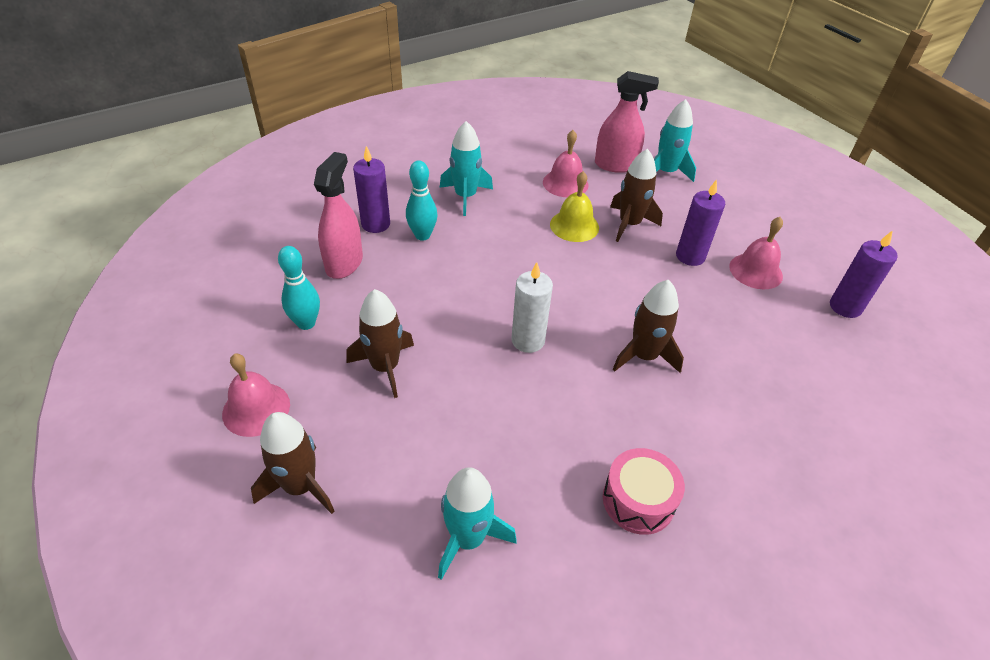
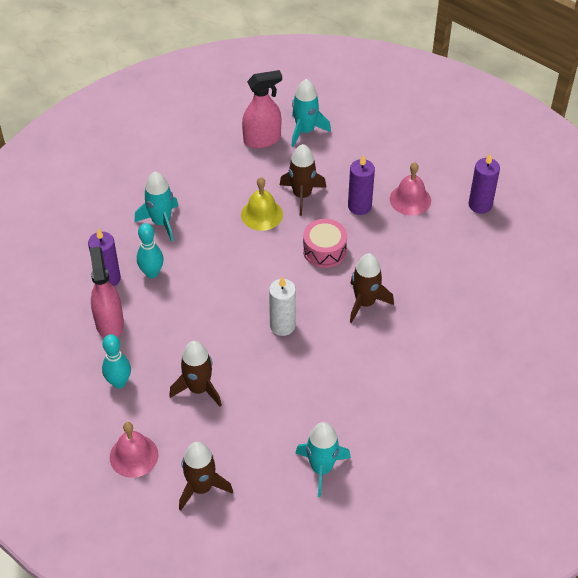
camera: 25 degrees left, 5 degrees up
pink bell [543,130,589,197] -> none
pink drum [603,448,685,535] -> pink drum moved to [303,219,347,268]

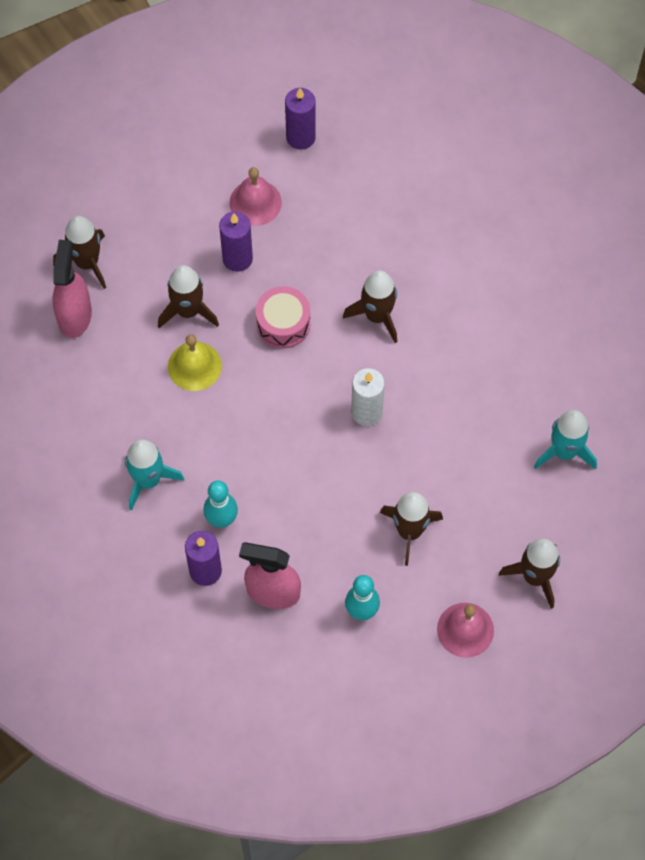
camera: 65 degrees left, 15 degrees up
turquoise rocket [292,79,331,147] -> brown rocket [53,216,106,289]

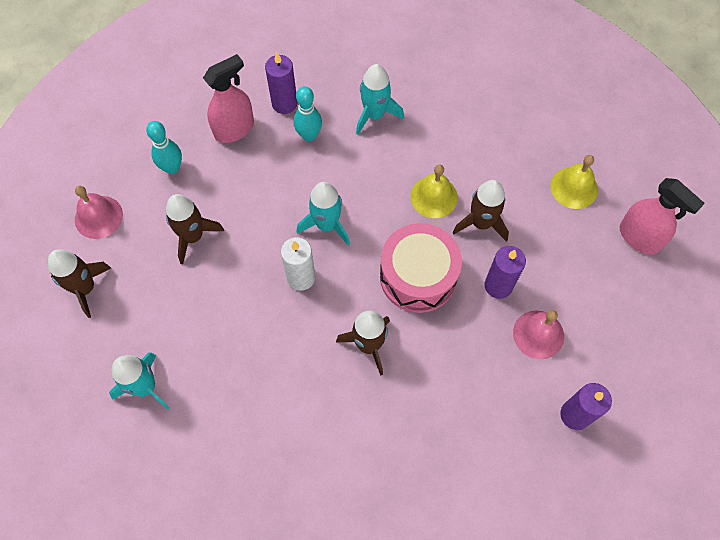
camera: 130 degrees right, 0 degrees up
pink spray bottle [52,240,92,338] -> pink spray bottle moved to [619,178,705,254]
brown rocket [53,216,106,289] -> yellow bell [551,155,598,209]
pink drum [256,286,311,348] -> pink drum [380,223,462,313], size x1.54
none -> turquoise rocket [297,182,350,245]

